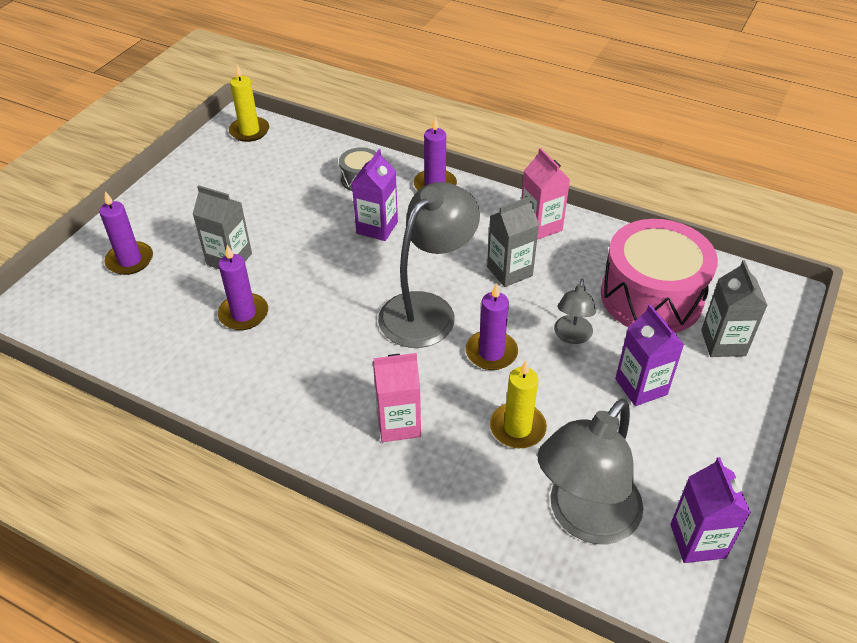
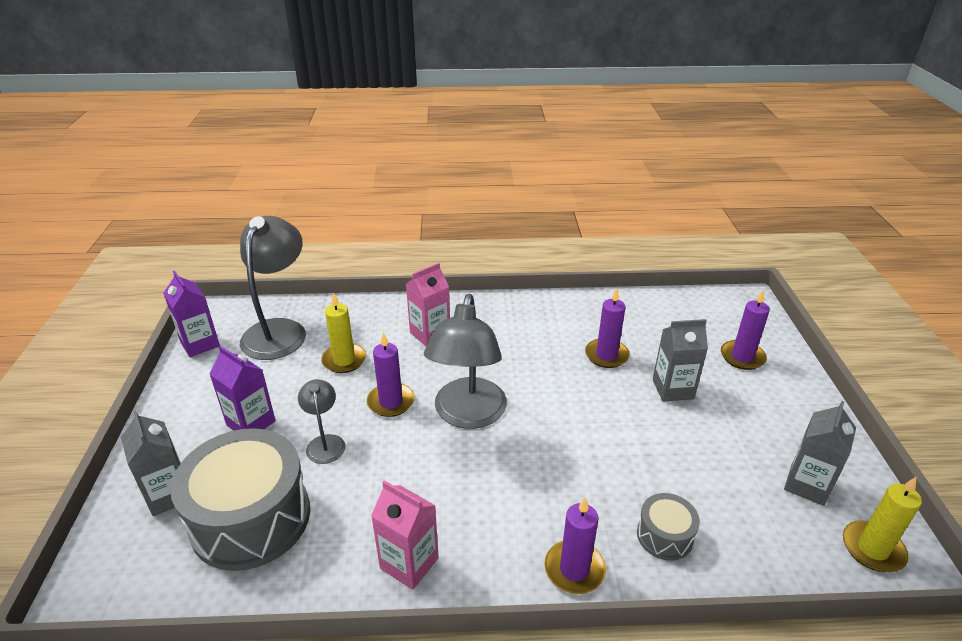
camera: 150 degrees right, 10 degrees down
purple carton [352,149,398,241] -> none
grey carton [487,196,539,287] -> grey carton moved to [784,401,856,506]
pink drum [601,219,718,333] -> grey drum [170,428,310,571]

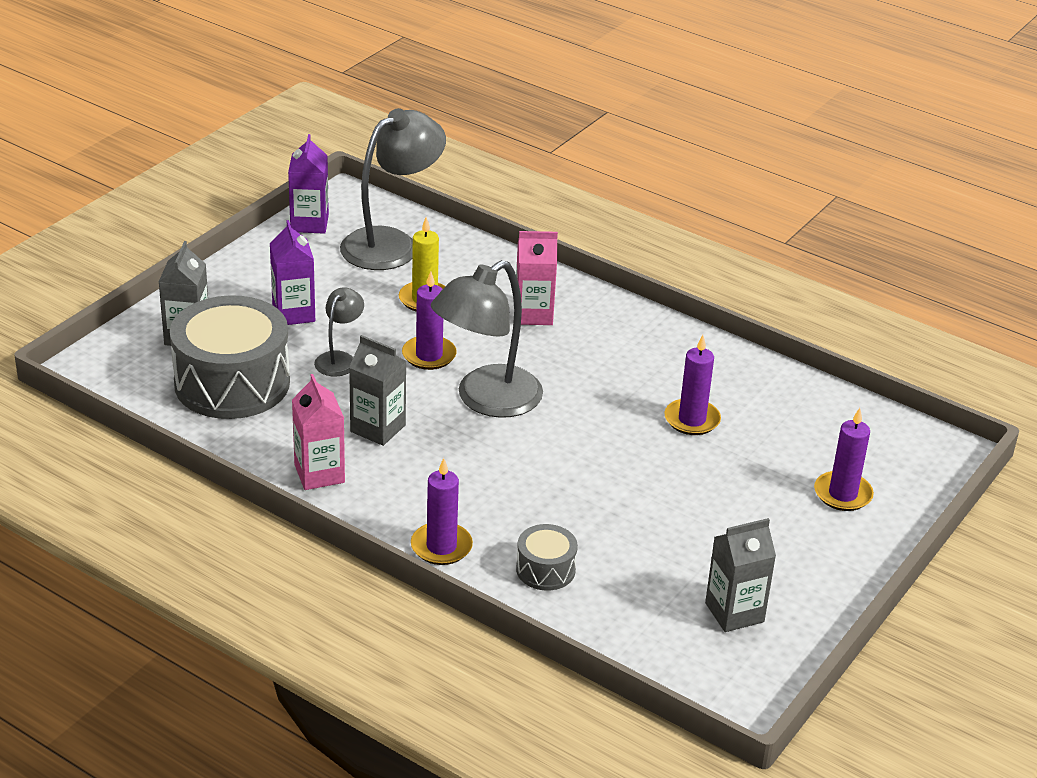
camera: 35 degrees right, 0 degrees up
grey carton [653,319,708,402] -> grey carton moved to [349,335,406,446]
yellow candle [843,477,922,572] -> none

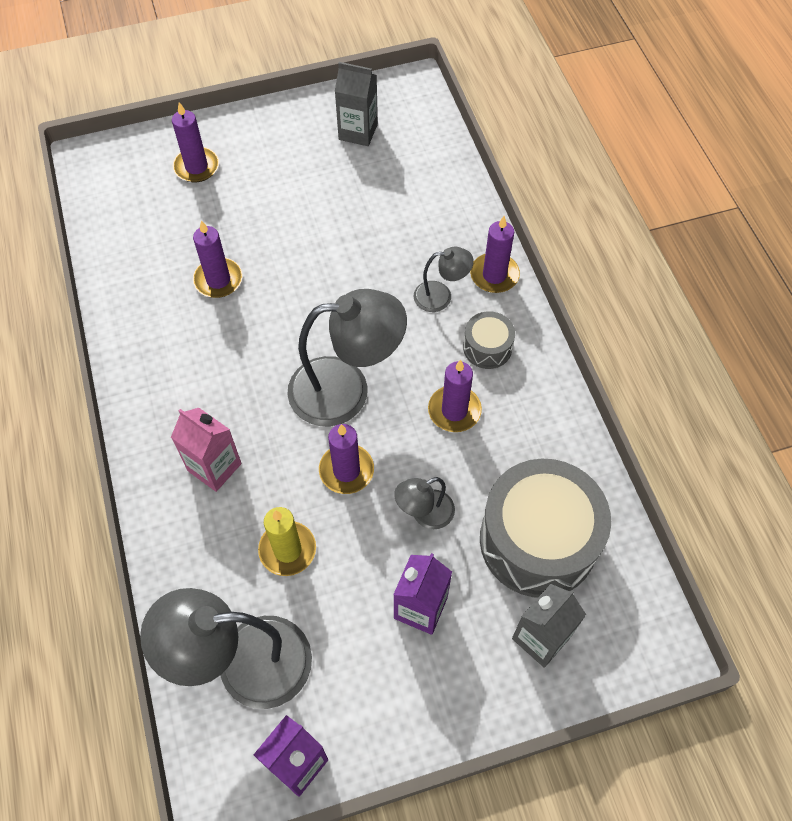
camera: 140 degrees left, 25 degrees up
pink carton [292,374,345,490] -> none
grey carton [349,335,406,446] -> purple candle [428,360,482,432]
grey drum [516,524,578,590] -> grey drum moved to [463,311,515,369]
none -> grey lamp [414,247,474,312]

